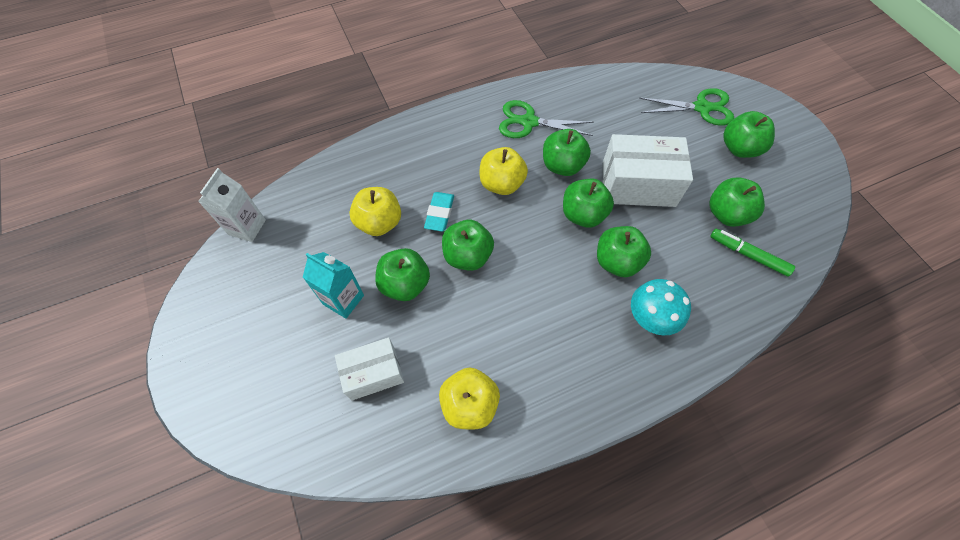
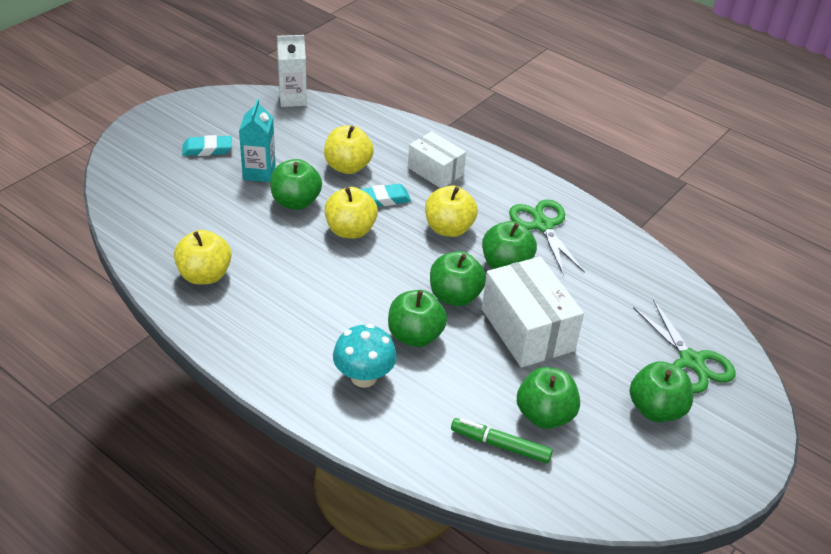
camera: 60 degrees right, 20 degrees down
white box [335,337,404,401] -> white box moved to [408,131,466,188]
green apple [442,220,494,271] -> yellow apple [324,187,378,239]
green marker [710,229,795,276] -> green marker turned 75 degrees counterclockwise [451,418,553,463]
none -> turquoise eraser [182,135,232,156]

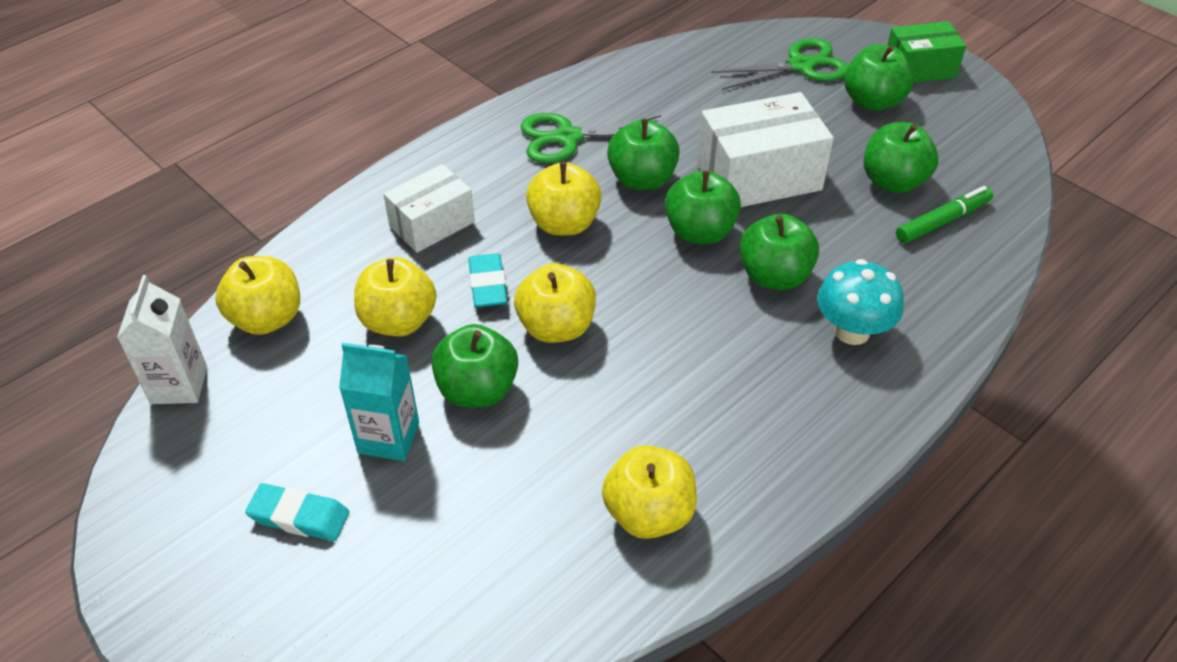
camera: 80 degrees left, 5 degrees up
turquoise eraser [182,135,232,156] -> turquoise eraser turned 75 degrees counterclockwise [245,483,349,541]
green marker [451,418,553,463] -> green marker turned 150 degrees counterclockwise [896,186,993,243]
none -> yellow apple [215,256,300,335]
none -> green box [888,21,966,83]

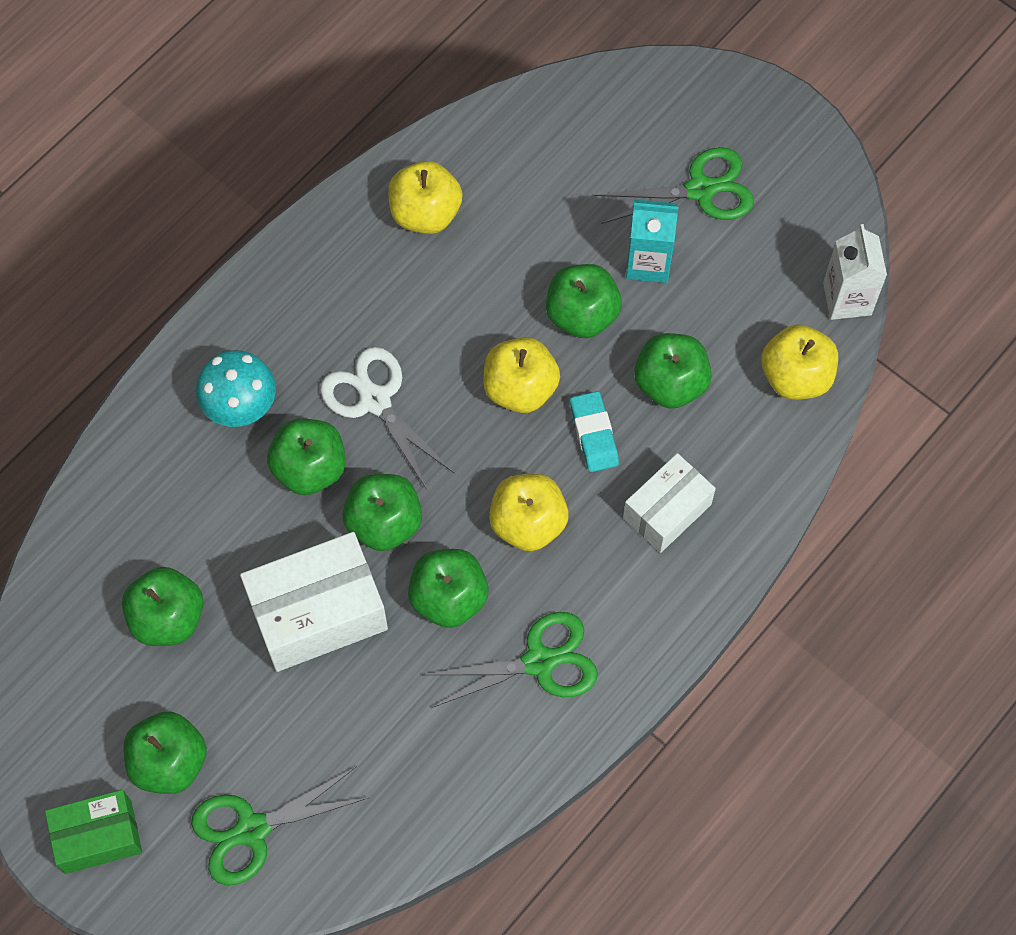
camera: 175 degrees right, 20 degrees up
turquoise eraser [245,483,349,541] -> green scissors [594,147,754,224]
yellow apple [354,257,437,336] -> green apple [634,333,712,409]
green marker [896,186,993,243] -> none
none -> white scissors [320,347,455,491]

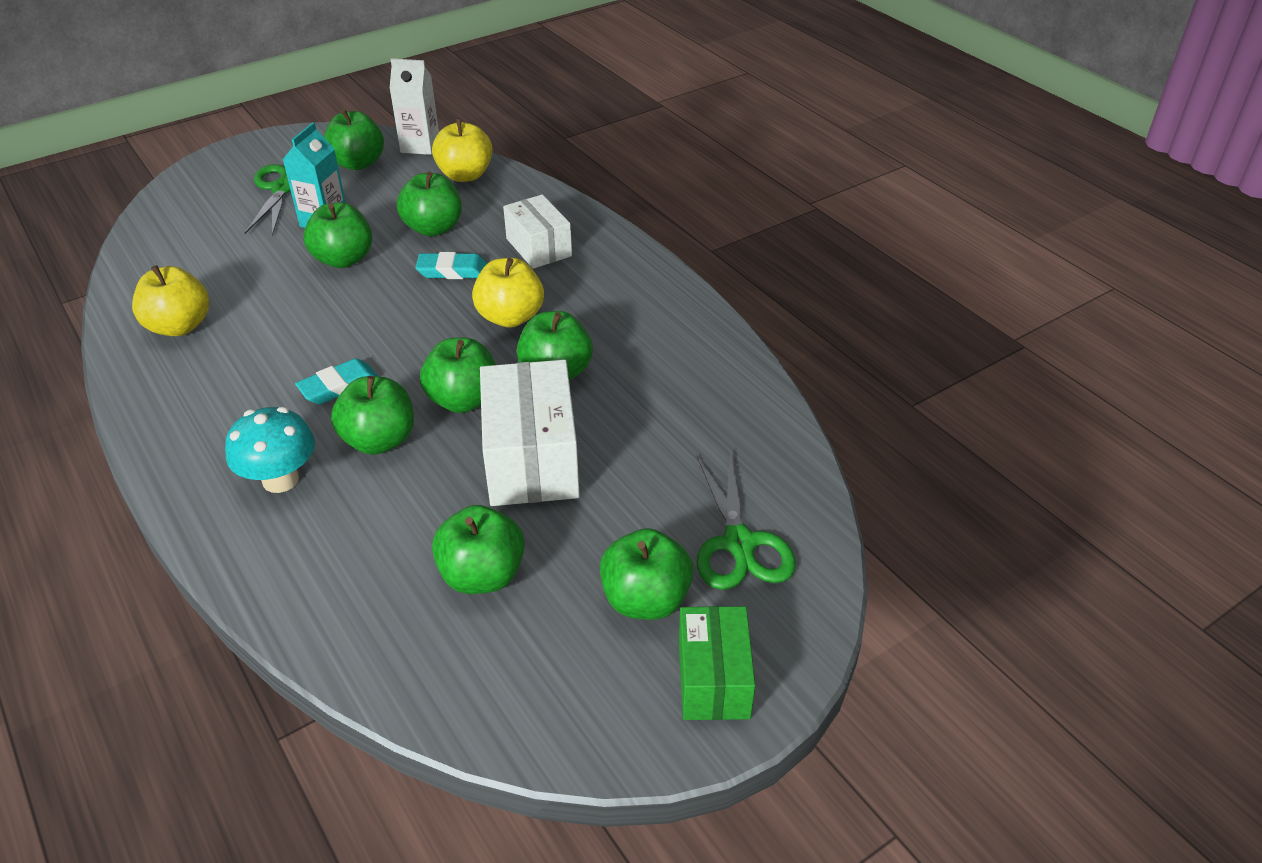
camera: 75 degrees left, 25 degrees down
white scissors [320,347,455,491] -> turquoise eraser [295,359,377,404]
green scissors [424,612,598,708] -> none
yellow apple [483,337,560,413] -> none
none -> green apple [324,109,384,170]

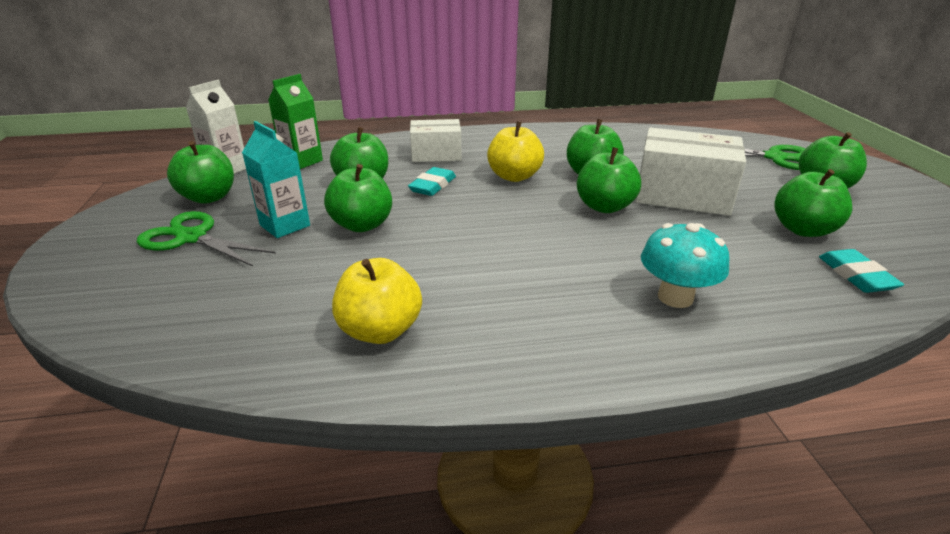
camera: 65 degrees left, 10 degrees down
turquoise eraser [295,359,377,404] -> turquoise eraser moved to [819,249,904,293]
green apple [331,376,414,455] -> none
yellow apple [432,119,492,182] -> green carton [268,74,323,169]
green box [679,606,755,720] -> none

